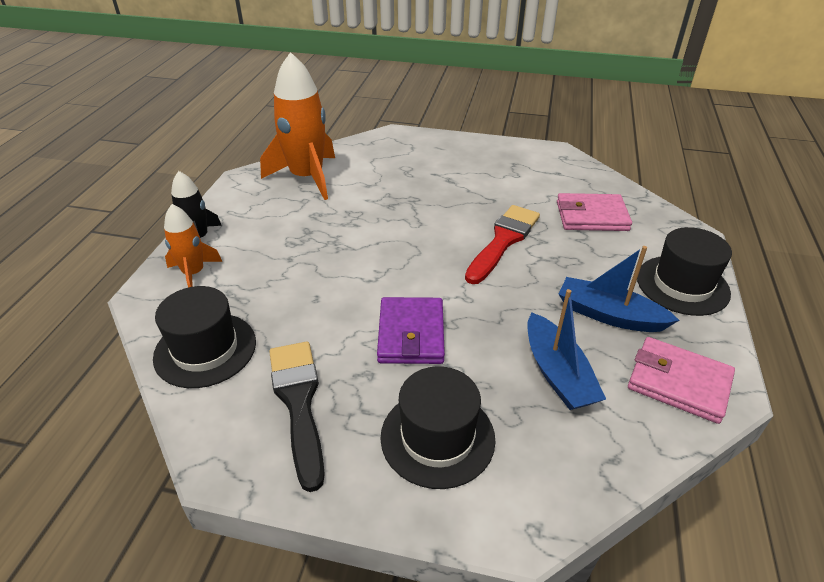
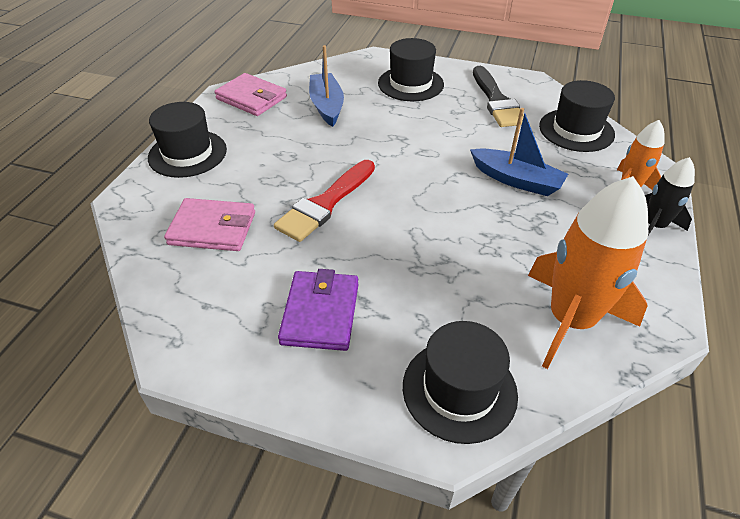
camera: 175 degrees left, 5 degrees up
purple wallet [377,297,445,364] -> purple wallet moved to [278,269,358,351]
blue boat [559,246,679,332] -> blue boat moved to [470,108,568,196]
none -> black hat [403,321,518,444]

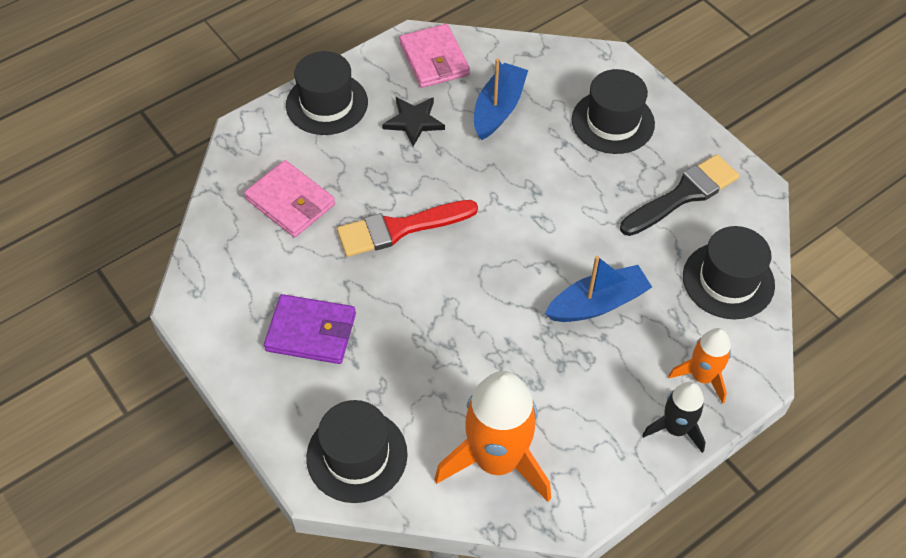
camera: 35 degrees right, 10 degrees up
purple wallet [278,269,358,351] -> purple wallet turned 60 degrees clockwise [264,294,356,364]
blue boat [470,108,568,196] -> blue boat turned 90 degrees counterclockwise [545,256,652,322]
black brush [473,66,524,127] -> black brush turned 150 degrees counterclockwise [620,154,739,236]
none -> black star [382,97,445,146]

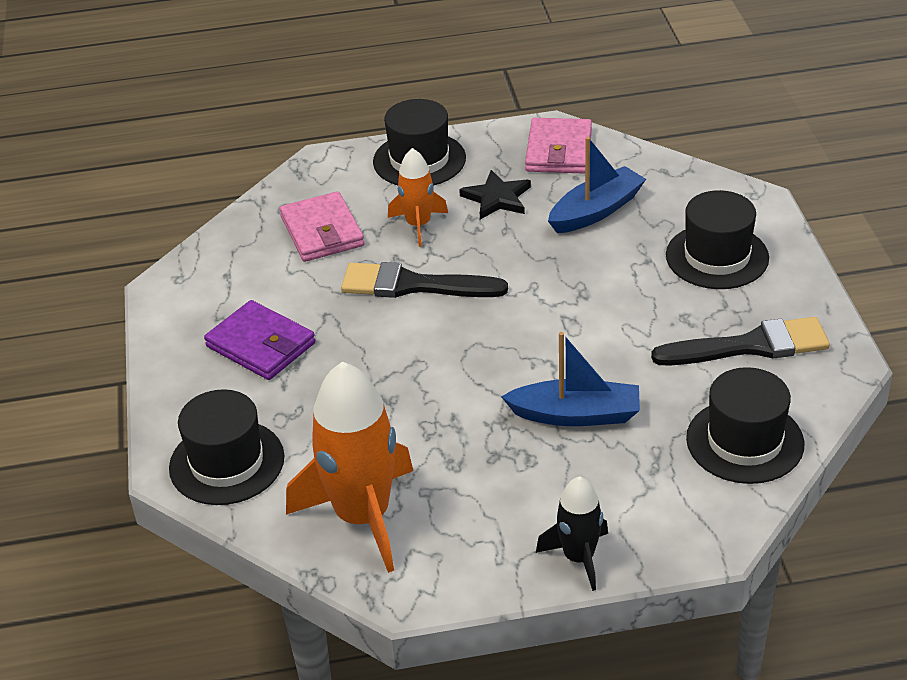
camera: 30 degrees right, 15 degrees down
red brush [337,200,478,257] -> black brush [341,262,508,298]
orange rocket [668,328,731,404] -> orange rocket moved to [388,148,448,247]

